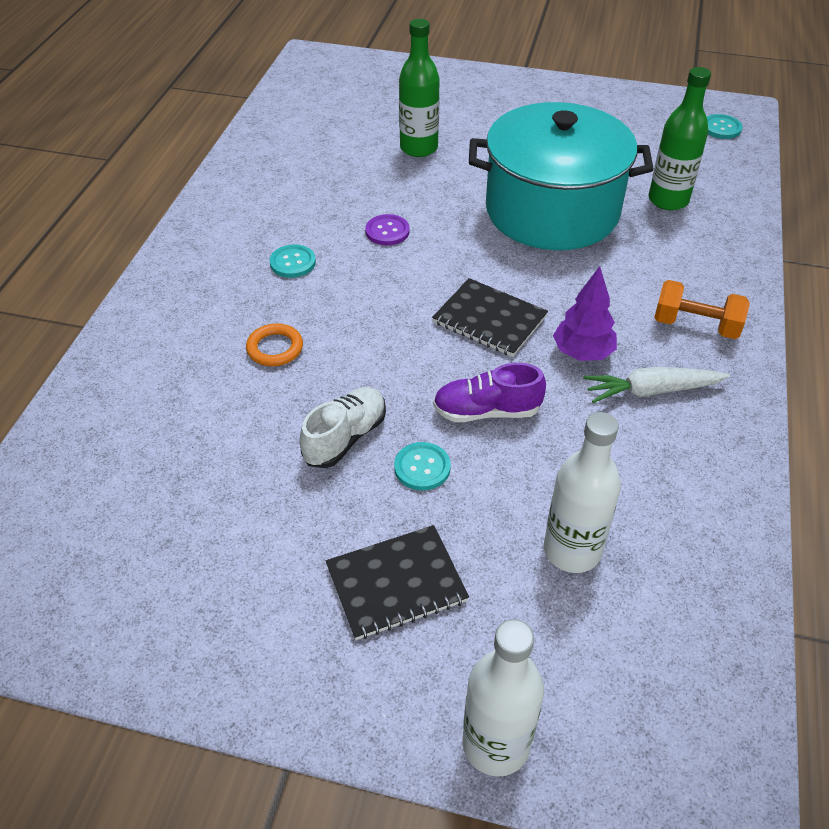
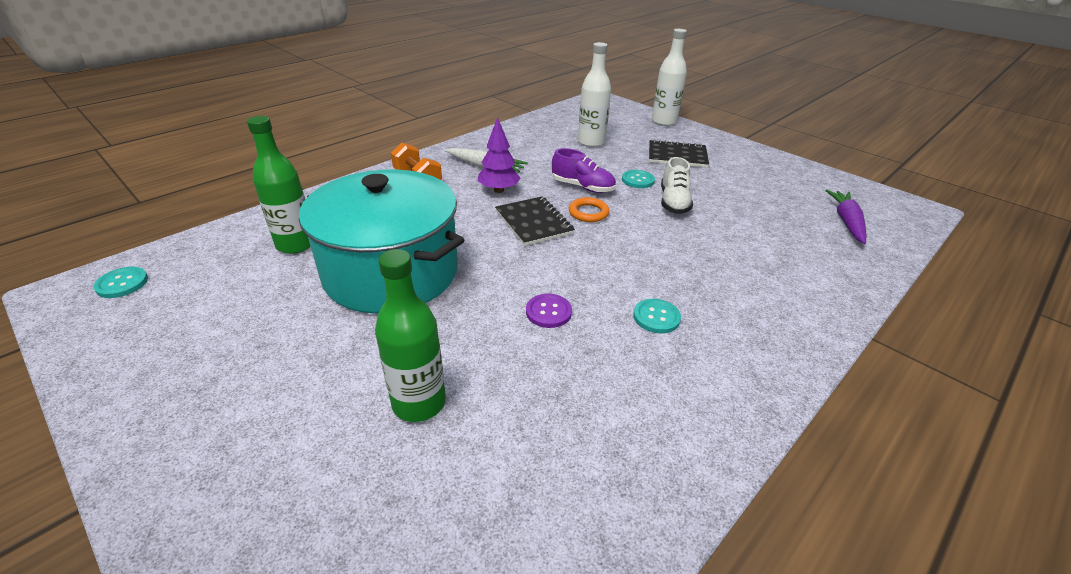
camera: 150 degrees left, 10 degrees down
orange ring [246,323,303,366] -> orange ring moved to [569,197,609,222]
white shoe [299,387,386,468] -> white shoe turned 60 degrees counterclockwise [661,157,693,214]
none -> purple carrot [825,190,866,244]

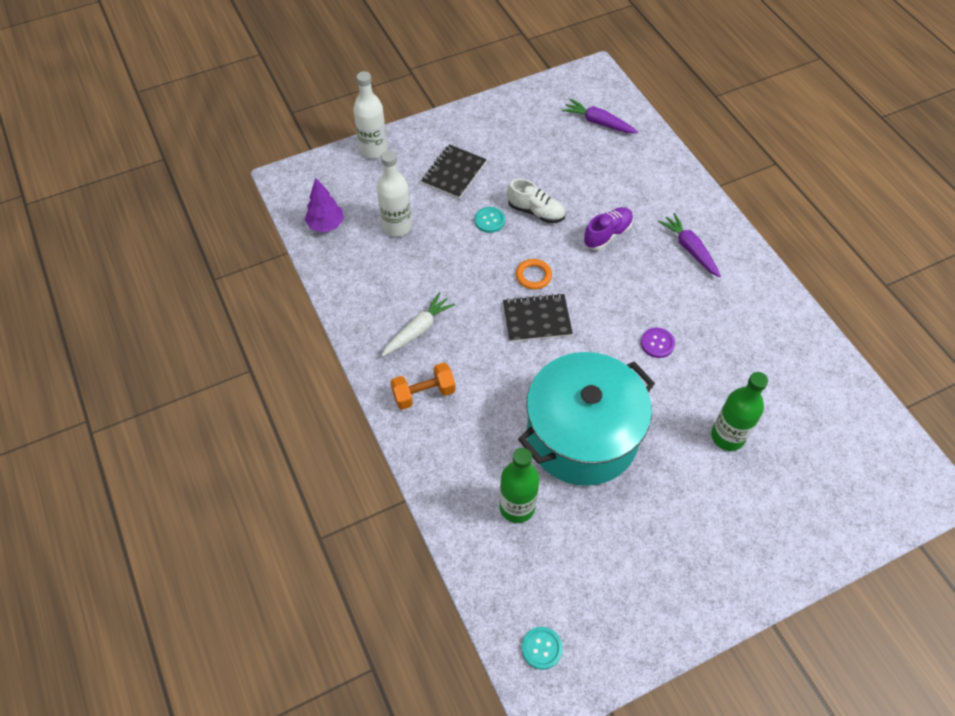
camera: 70 degrees left, 20 degrees up
purple tree [478,117,521,193] -> purple tree moved to [305,178,344,233]
purple shoe [552,148,616,193] -> purple shoe moved to [583,207,633,250]
turquoise button [634,299,681,333] -> none
none -> purple carrot [658,213,721,277]

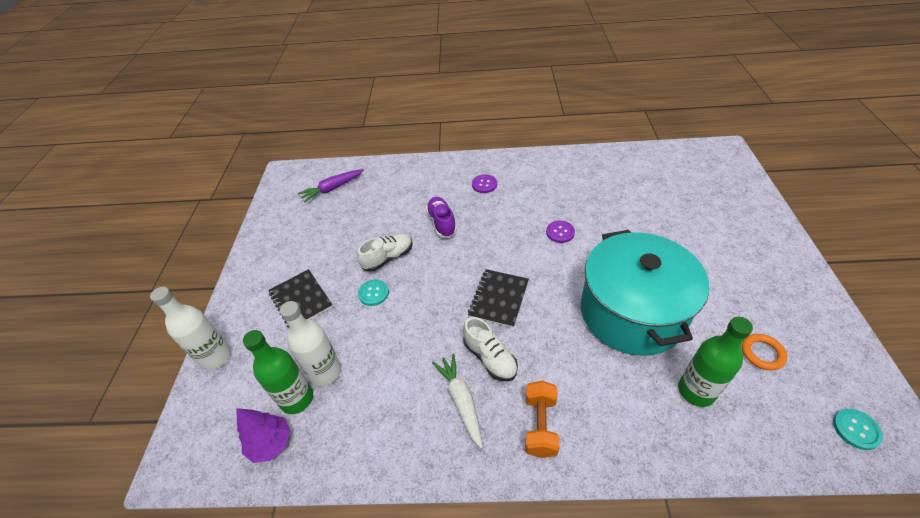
camera: 60 degrees left, 10 degrees down
orange ring [516,259,552,289] -> orange ring moved to [742,334,787,370]
purple carrot [658,213,721,277] -> purple button [472,175,497,193]
green bottle [711,372,768,451] -> green bottle moved to [243,330,313,414]
none -> white shoe [463,317,518,381]

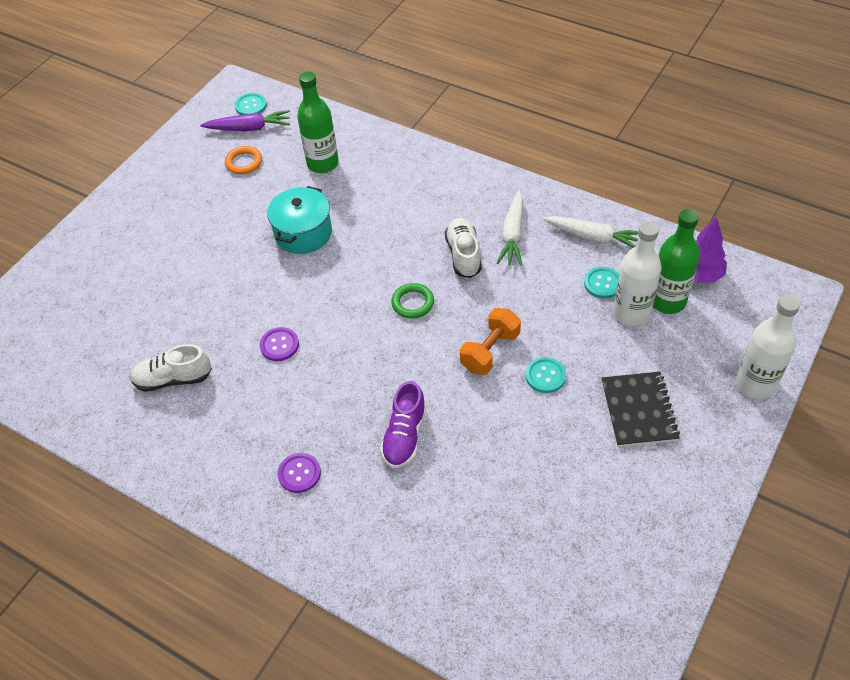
camera: 150 degrees left, 5 degrees up
purple carrot [298,169,364,202] -> purple carrot moved to [200,110,290,131]
white shoe [357,233,413,272] -> white shoe moved to [130,344,212,392]
black notebook [468,269,529,328] -> green ring [391,283,434,319]
orange dumbbell [525,381,560,458] -> orange dumbbell moved to [460,308,521,375]
turquoise pot [581,230,709,356] -> turquoise pot [267,186,332,254], size x0.52
none -> white carrot [543,216,638,248]
none -> turquoise button [584,267,619,299]

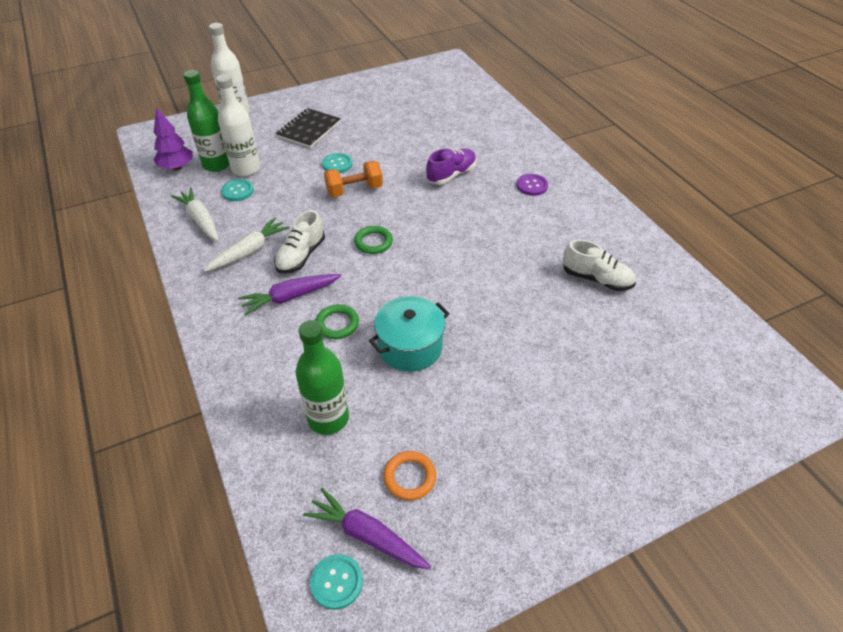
camera: 150 degrees left, 5 degrees down
purple button [260,327,299,361] -> none
none -> purple carrot [238,274,341,315]
none -> green ring [315,304,359,339]

